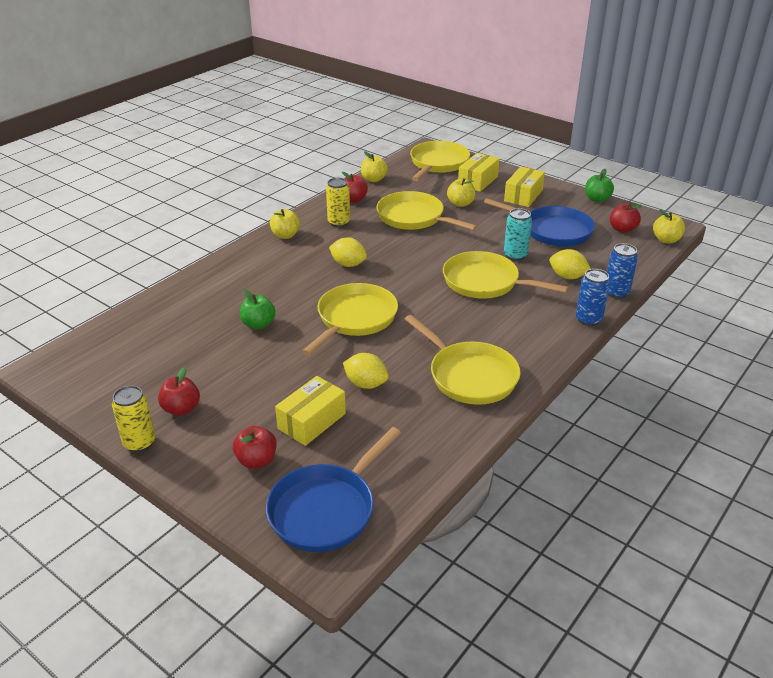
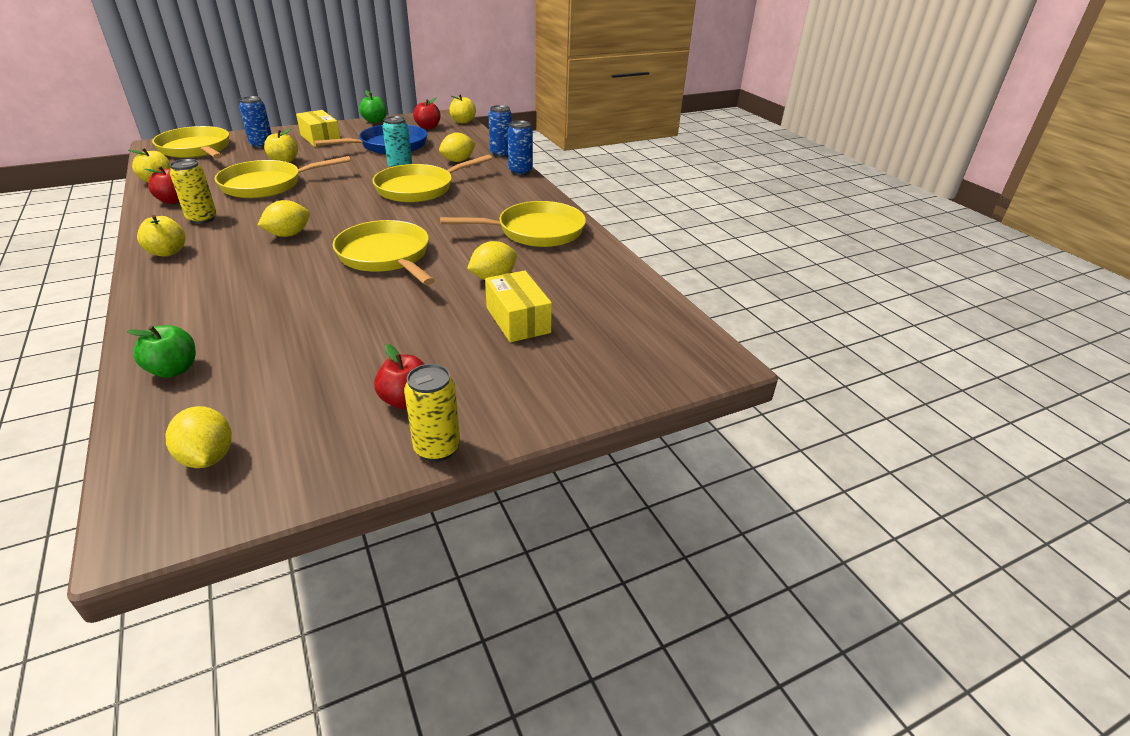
camera: 65 degrees left, 0 degrees up
red apple [233,426,277,468] -> none
green apple [240,290,276,329] -> green apple moved to [127,325,196,378]
blue pan [266,427,401,552] -> none
yellow box [458,153,500,192] -> blue can [239,96,272,149]
none -> yellow lemon [166,406,232,468]

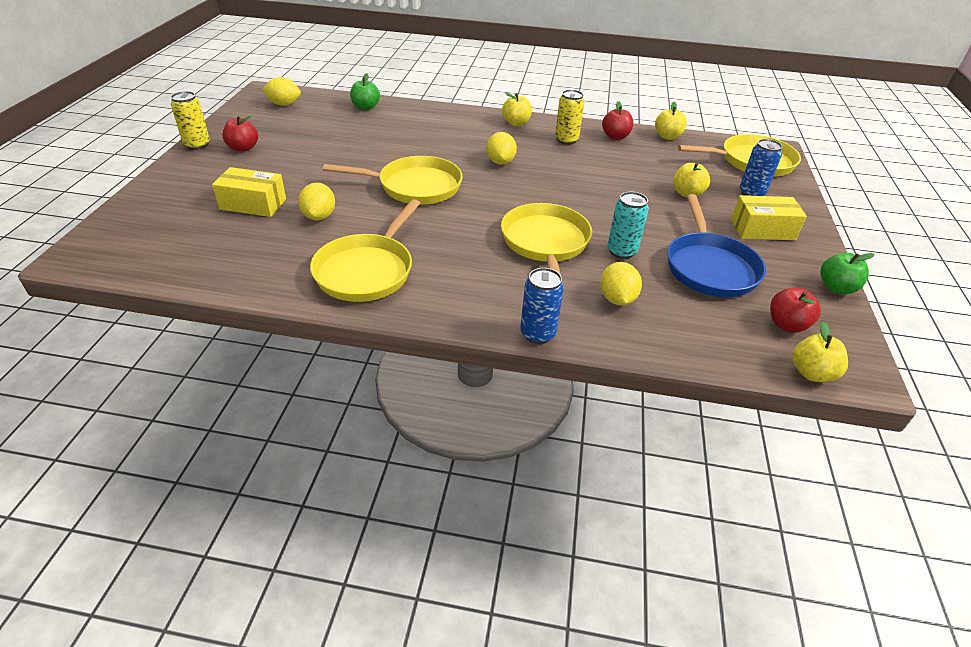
camera: 125 degrees right, 5 degrees up
yellow pan [215,156,351,198] -> none
blue can [488,105,512,157] -> none

